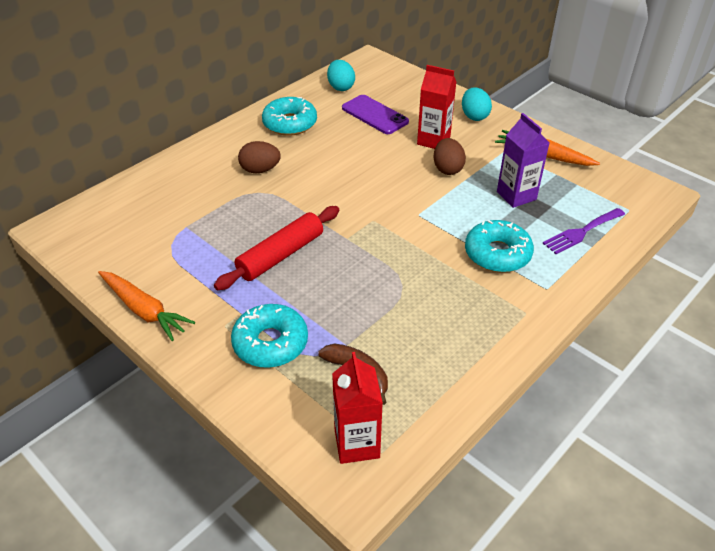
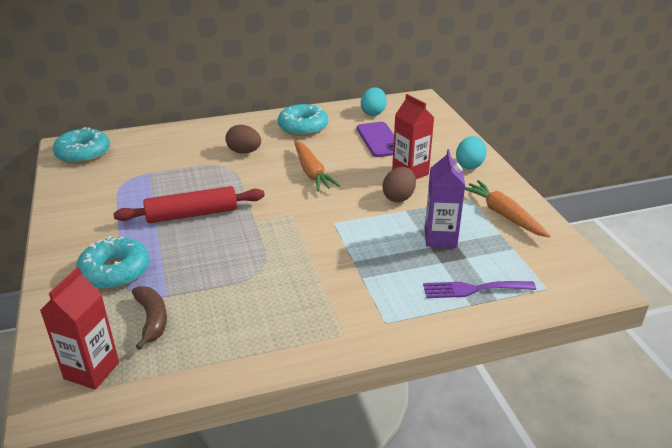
camera: 30 degrees right, 10 degrees down
orange carrot [98,271,195,341] -> orange carrot moved to [294,140,340,191]
turquoise donut [465,220,534,272] -> turquoise donut moved to [53,127,110,164]

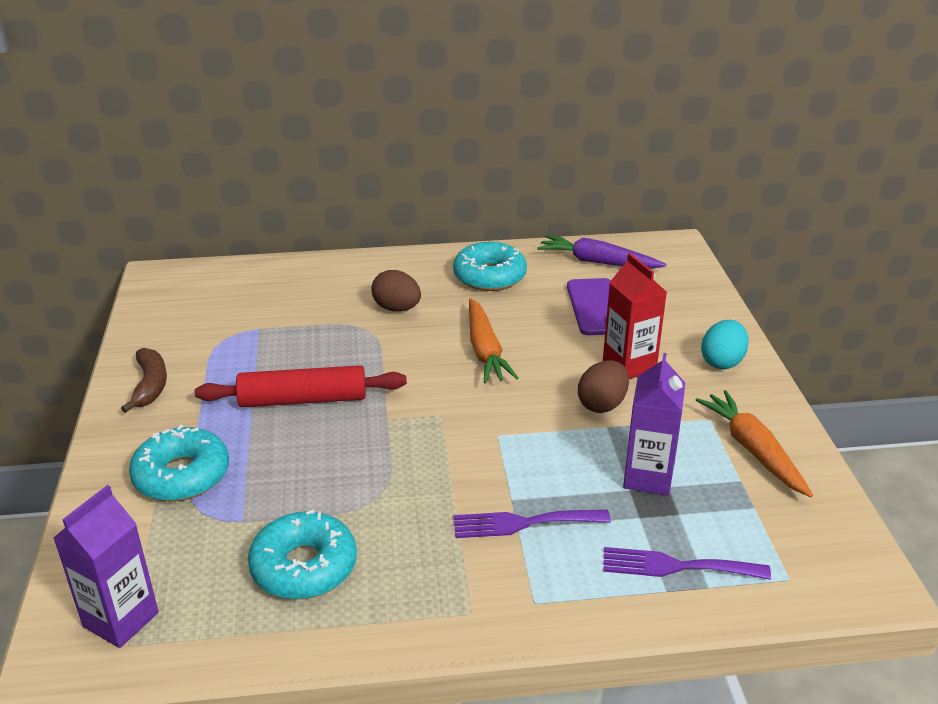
camera: 10 degrees right, 0 degrees up
red carton [40,267,119,390] -> purple carton [53,485,159,648]
turquoise donut [53,127,110,164] -> turquoise donut moved to [248,510,357,600]
brown banana [132,286,167,350] -> brown banana moved to [121,348,167,413]
turquoise egg [361,87,387,116] -> purple carrot [537,235,667,269]
none -> purple fork [453,510,611,538]

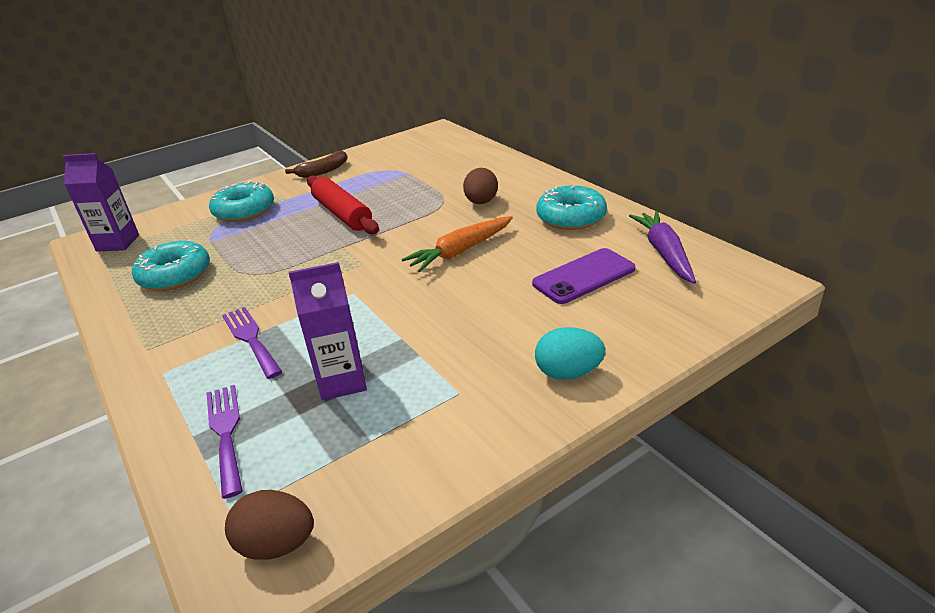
camera: 65 degrees right, 0 degrees up
brown egg [578,360,629,413] -> brown egg moved to [225,490,314,560]
red carton [603,253,667,379] -> none
orange carrot [696,390,813,497] -> none

